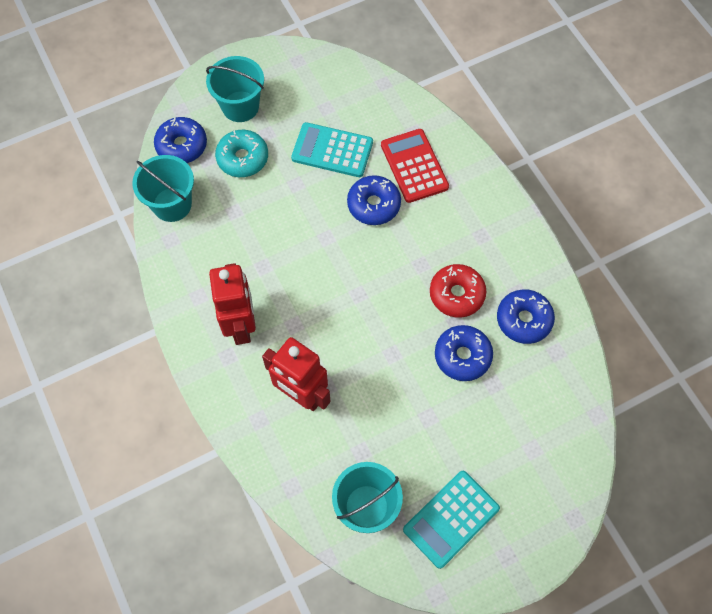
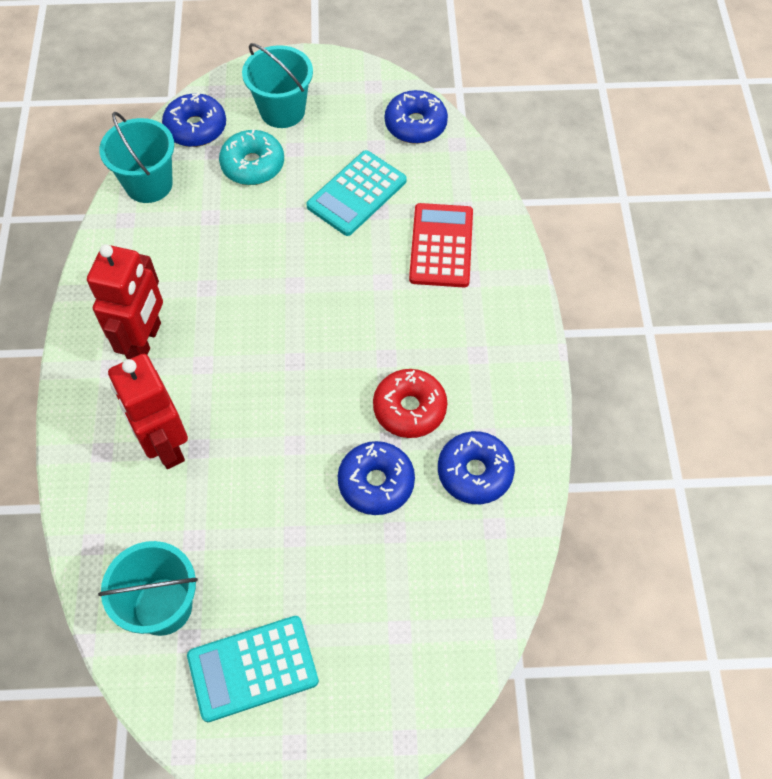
camera: 25 degrees right, 5 degrees down
turquoise calculator [291,122,373,177] -> turquoise calculator turned 90 degrees counterclockwise [306,150,407,236]
blue donut [347,175,401,225] -> blue donut moved to [385,90,448,144]

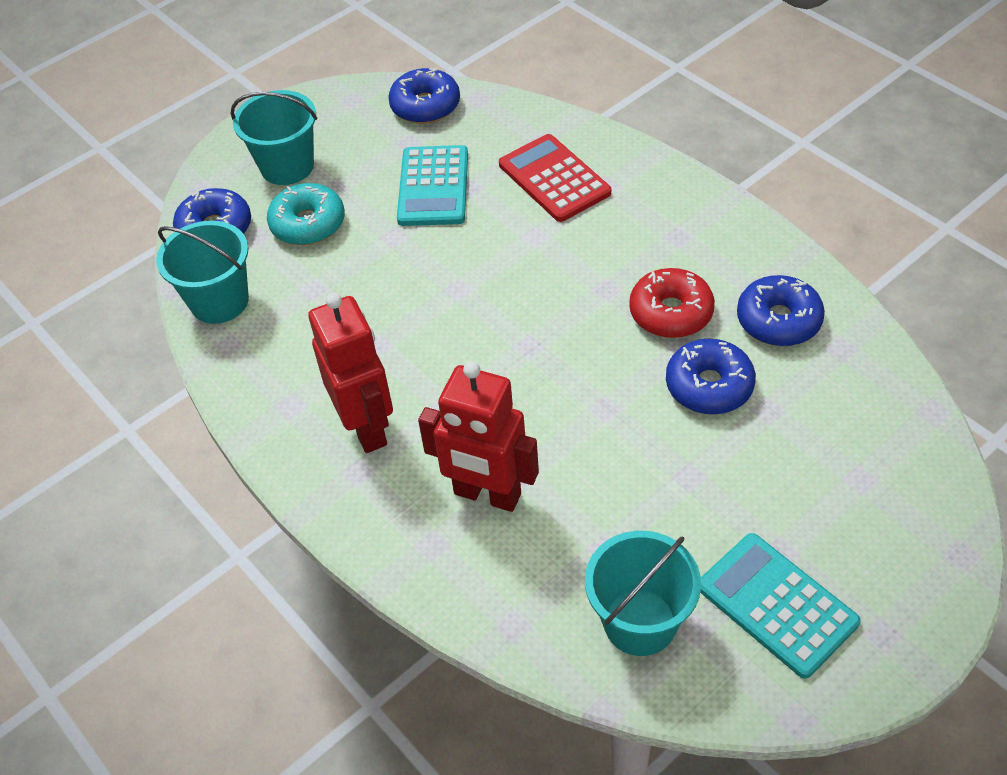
camera: 35 degrees left, 10 degrees down
turquoise calculator [187,616,319,722] -> turquoise calculator turned 105 degrees clockwise [700,533,861,679]

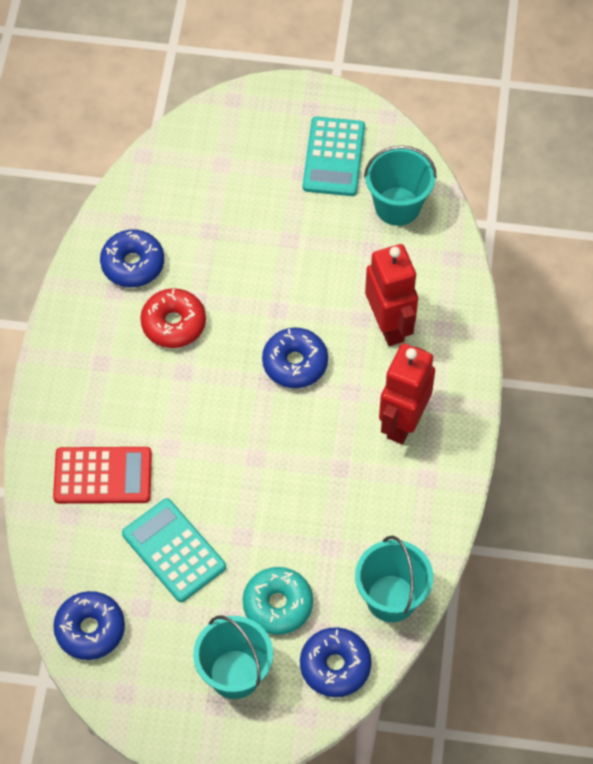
camera: 135 degrees left, 10 degrees up
turquoise calculator [397,145,468,226] -> turquoise calculator turned 90 degrees counterclockwise [122,498,226,602]
red calculator [499,134,611,222] -> red calculator turned 105 degrees counterclockwise [53,447,152,504]
blue donut [666,339,756,414] -> blue donut moved to [262,327,328,388]

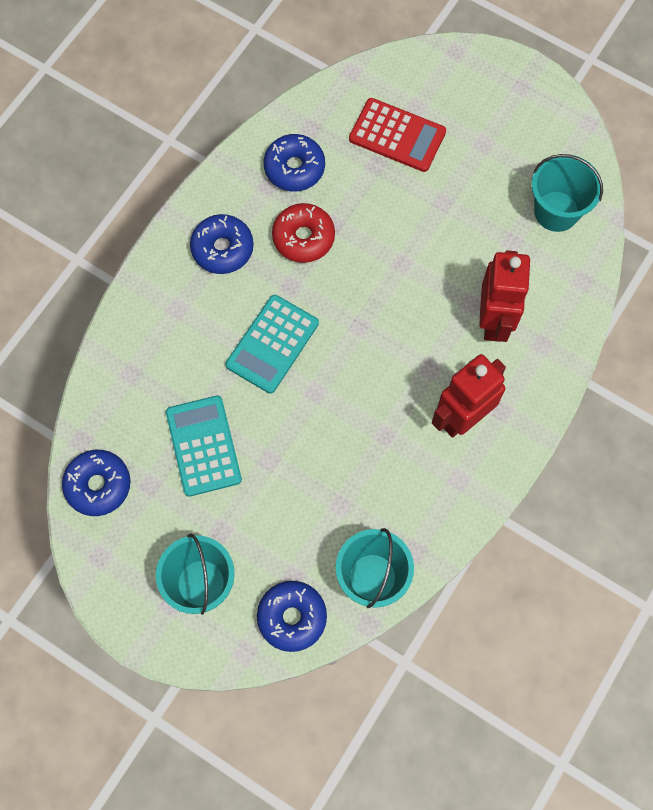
camera: 25 degrees right, 10 degrees up
red calculator [53,447,152,504] -> red calculator moved to [349,98,446,172]
turquoise donut [243,567,313,635] -> none
blue donut [262,327,328,388] -> blue donut moved to [190,214,254,274]
turquoise calculator [303,117,365,196] -> turquoise calculator moved to [226,295,319,394]

